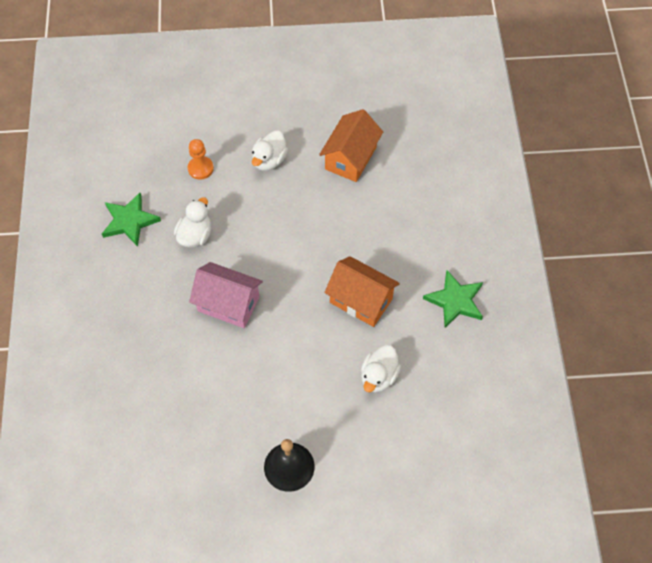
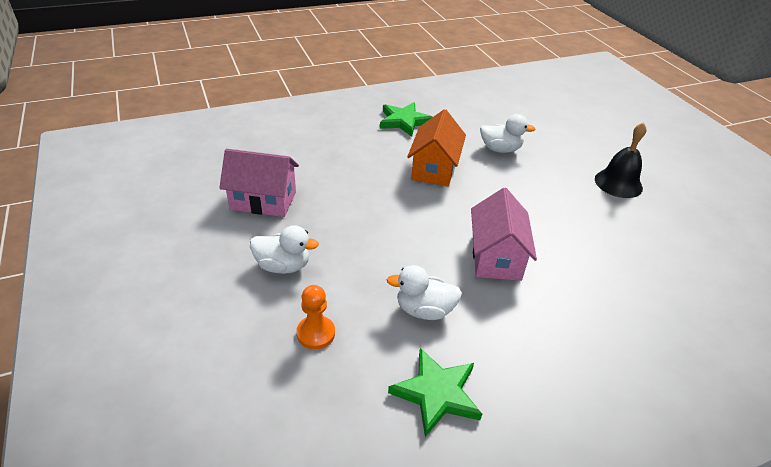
camera: 110 degrees left, 20 degrees down
orange house [319,109,383,182] -> pink house [219,149,299,217]

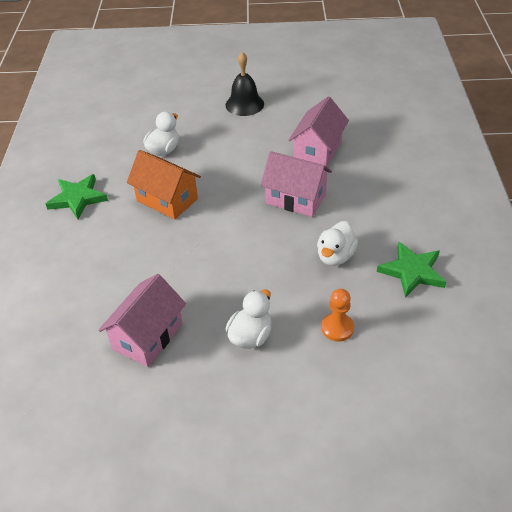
camera: 65 degrees left, 5 degrees up
none -> pink house [288,96,349,167]

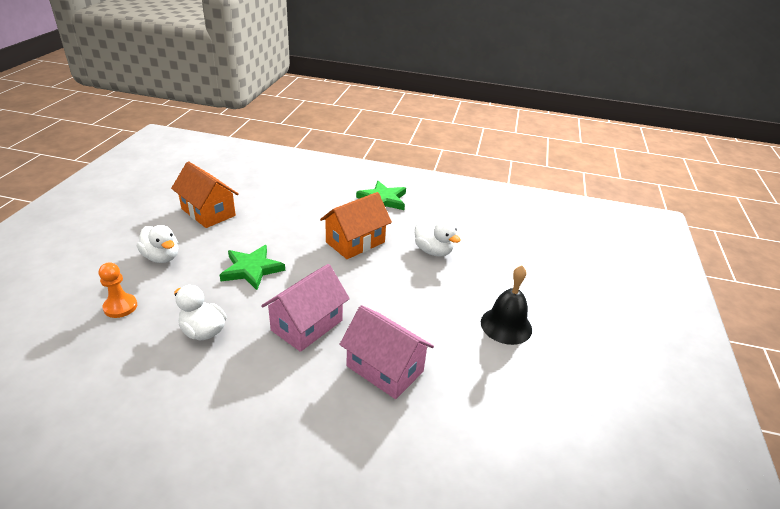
camera: 100 degrees right, 10 degrees down
pink house [98,274,186,367] -> orange house [171,161,239,228]
green star [377,242,446,298] -> green star moved to [220,245,285,290]

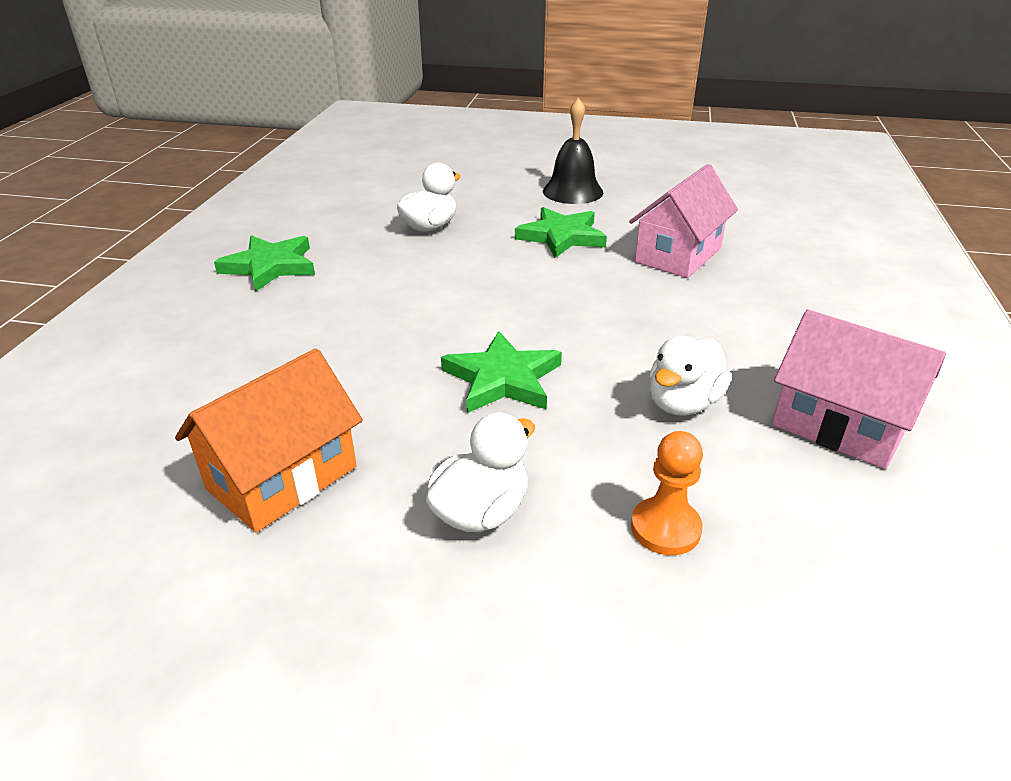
camera: 90 degrees left, 0 degrees up
pink house [261,264,350,352] -> pink house moved to [772,310,946,469]
orange house [320,192,392,259] -> none
none -> green star [515,207,607,258]

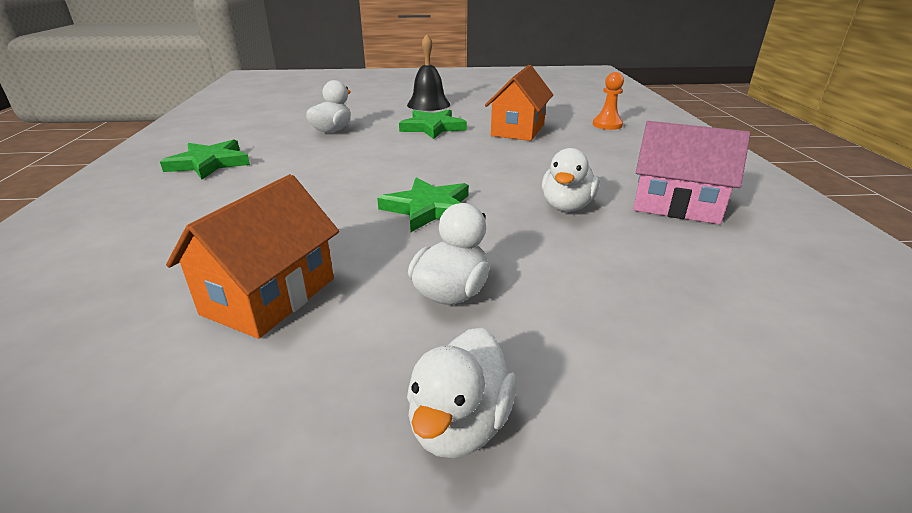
camera: 15 degrees left, 5 degrees down
pink house [629,164,738,278] -> orange house [485,65,553,141]
orange pawn [631,431,703,555] -> orange pawn moved to [593,72,624,130]
none -> white duck [407,328,517,458]

